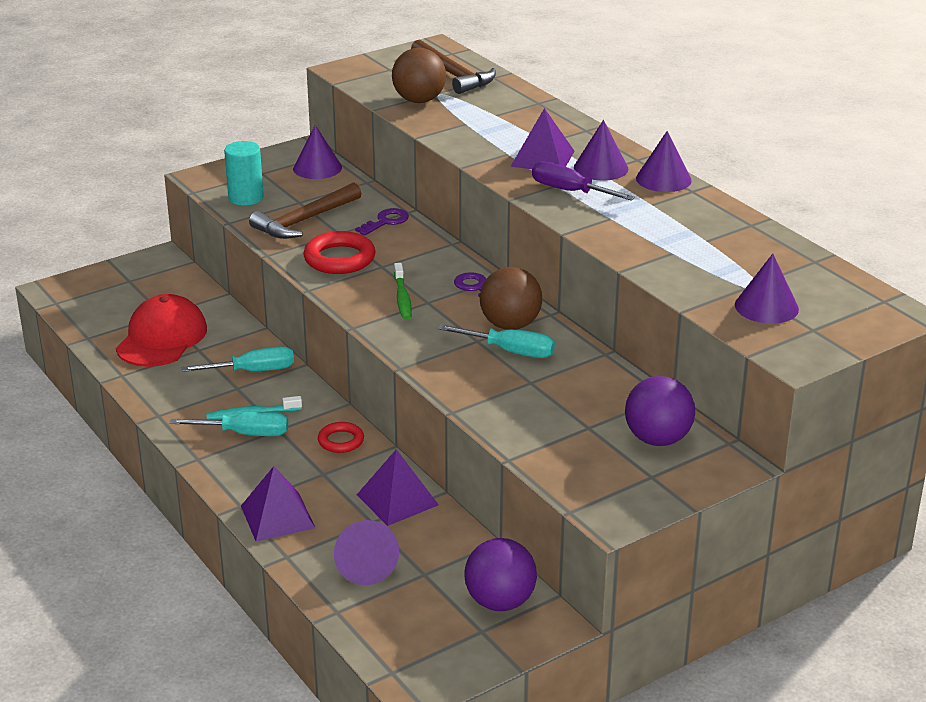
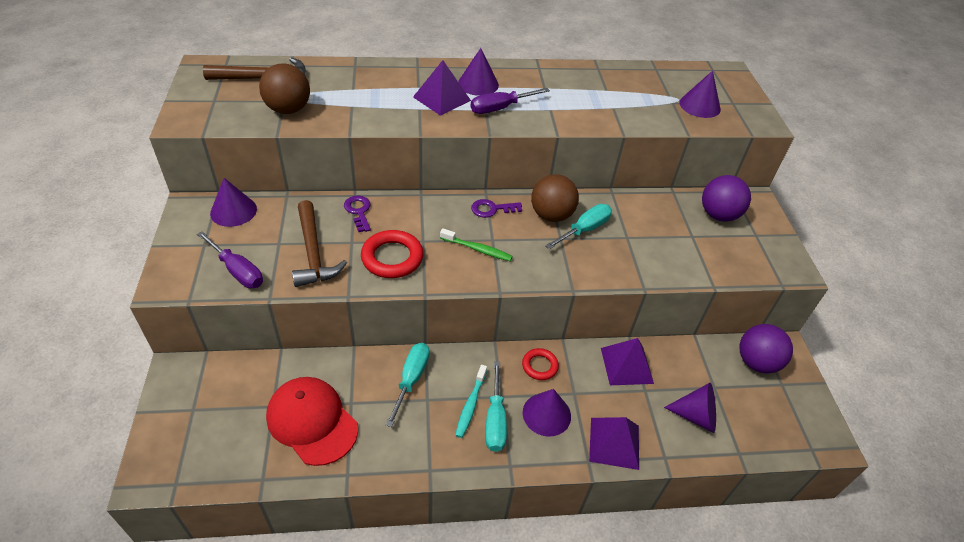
camera: 65 degrees left, 15 degrees up
turquoise screwdriver [170,412,288,436] -> turquoise screwdriver turned 150 degrees clockwise [485,361,507,452]
turquoise cylinder [224,141,264,206] -> purple screwdriver [197,231,263,288]
purple cone [636,131,692,192] -> purple cone moved to [523,389,571,437]

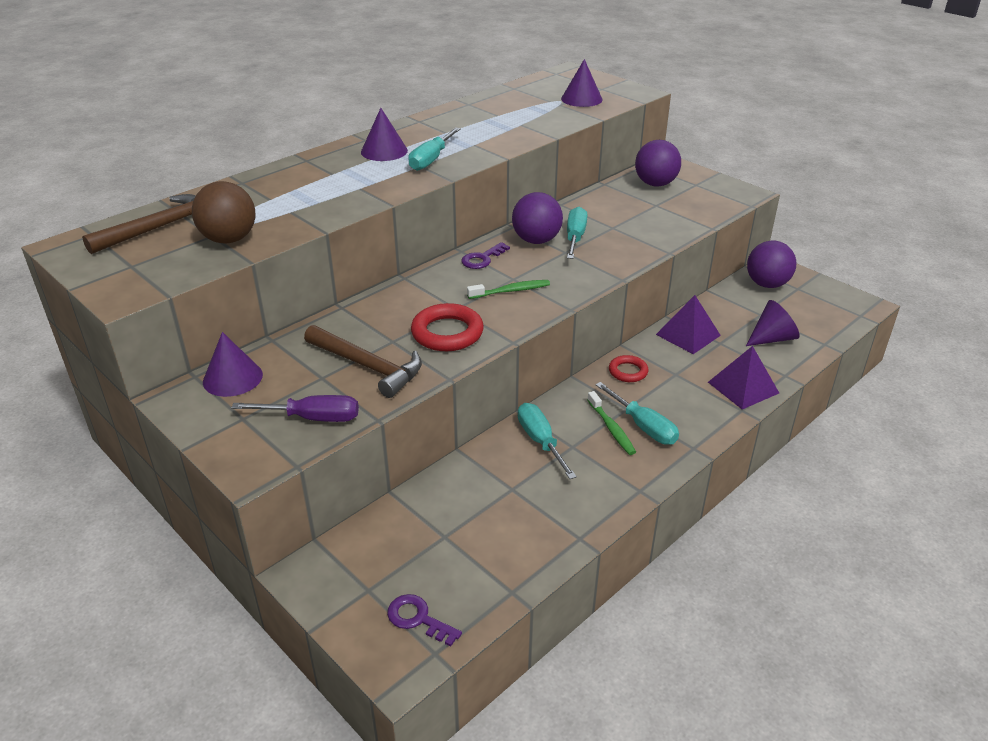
camera: 35 degrees left, 10 degrees down
red cap [266,377,358,466] -> none
purple key [344,195,371,232] -> purple key moved to [387,594,462,647]
purple pyramid [413,60,471,116] -> none
turquoise toothbrush [455,365,487,438] -> green toothbrush [587,391,636,455]
purple screwdriver [471,88,550,114] -> turquoise screwdriver [408,127,461,171]
purple cone [523,389,571,437] -> none
brown ball [531,174,579,222] -> purple ball [512,192,563,244]

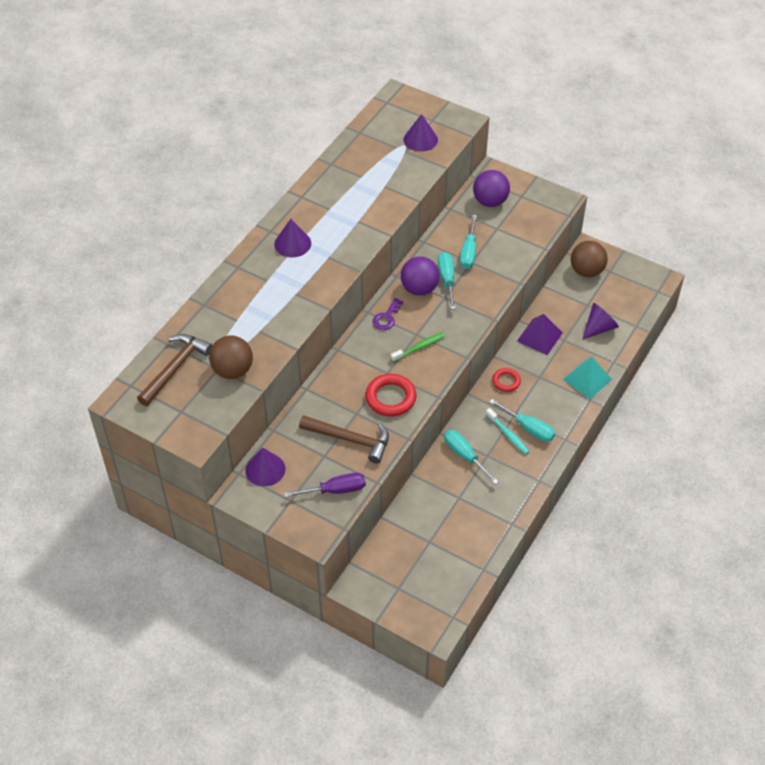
camera: 15 degrees left, 15 degrees up
purple key [387,594,462,647] -> none
turquoise screwdriver [408,127,461,171] -> turquoise screwdriver moved to [460,215,477,269]
green toothbrush [587,391,636,455] -> turquoise toothbrush [486,408,530,454]
purple pyramid [708,346,779,409] -> turquoise pyramid [563,357,612,399]
purple ball [747,240,796,288] -> brown ball [571,241,608,277]

